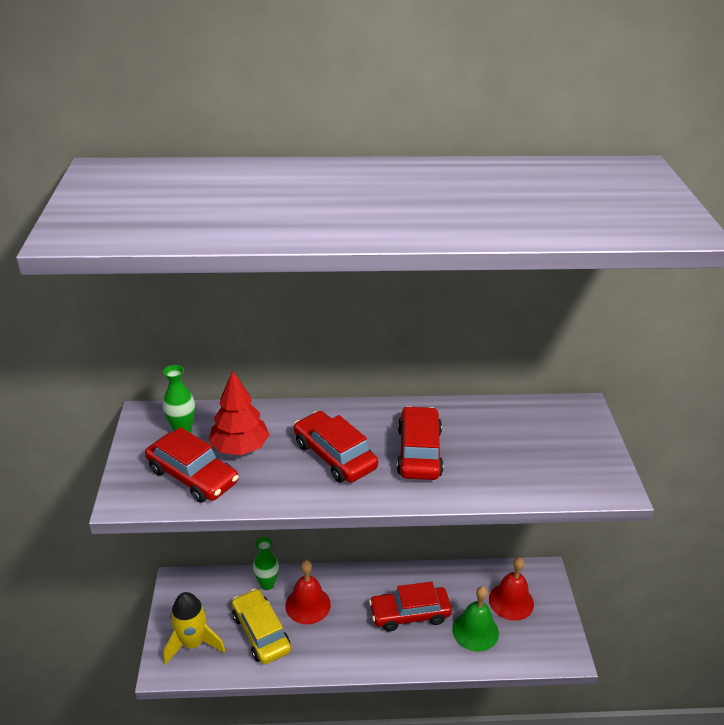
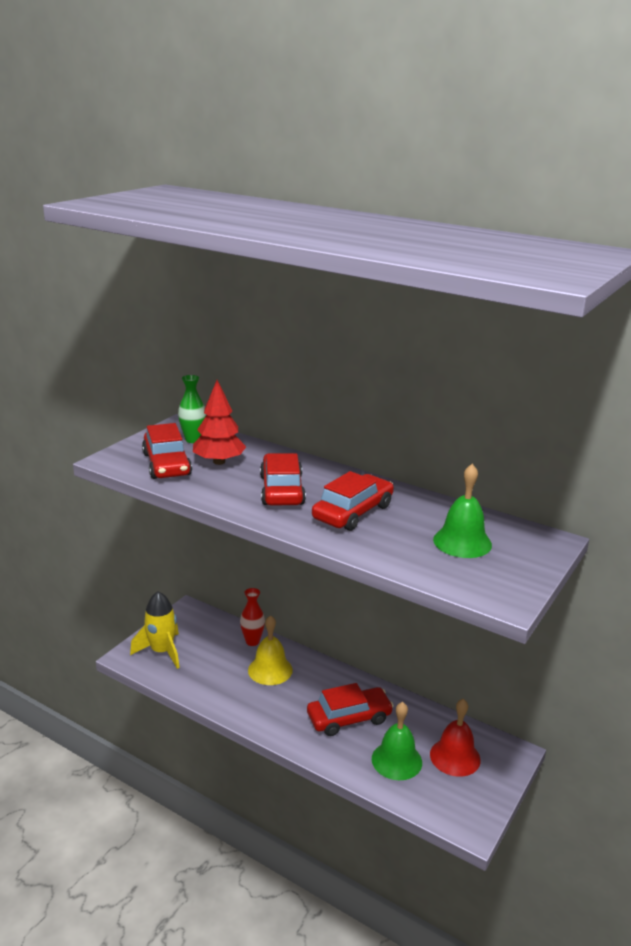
camera: 35 degrees right, 10 degrees down
yellow car [232,589,291,665] -> none
green vase [253,537,279,590] -> red vase [240,588,265,646]
red bell [285,560,331,624] -> yellow bell [248,615,293,685]
red car [369,582,452,632] -> red car turned 135 degrees clockwise [307,683,394,736]
none -> green bell [433,464,492,558]

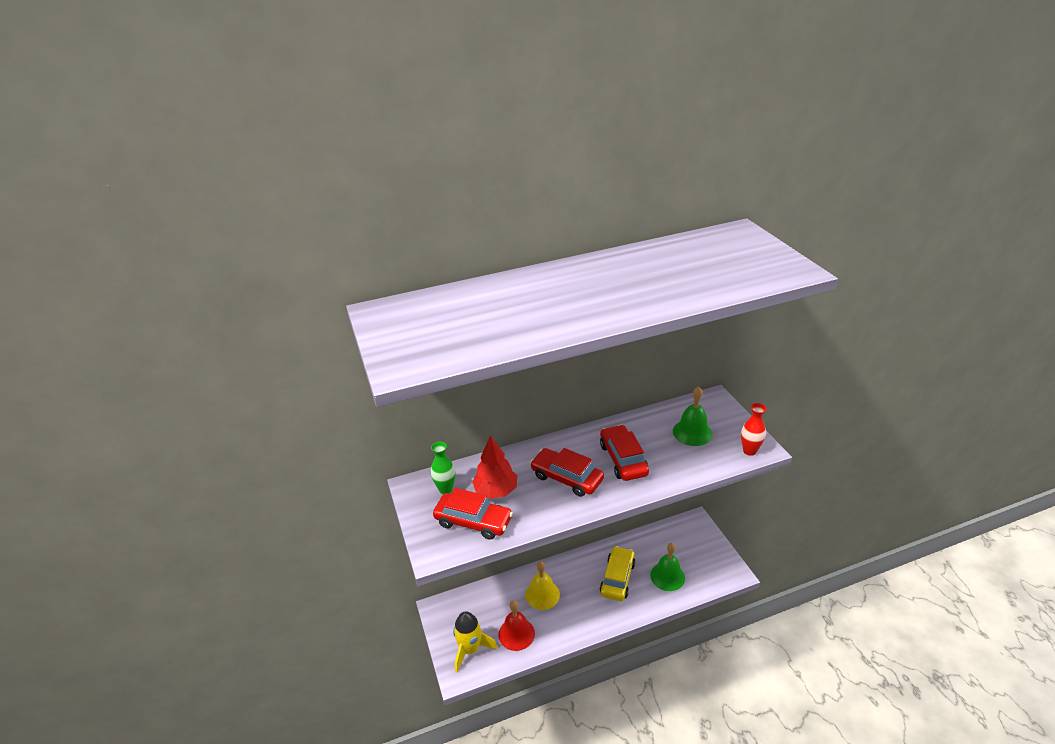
camera: 50 degrees left, 10 degrees up
red vase [240,588,265,646] -> red vase moved to [741,403,767,456]
red car [307,683,394,736] -> yellow car [600,546,636,601]
red bell [430,699,481,777] -> red bell moved to [498,601,535,651]

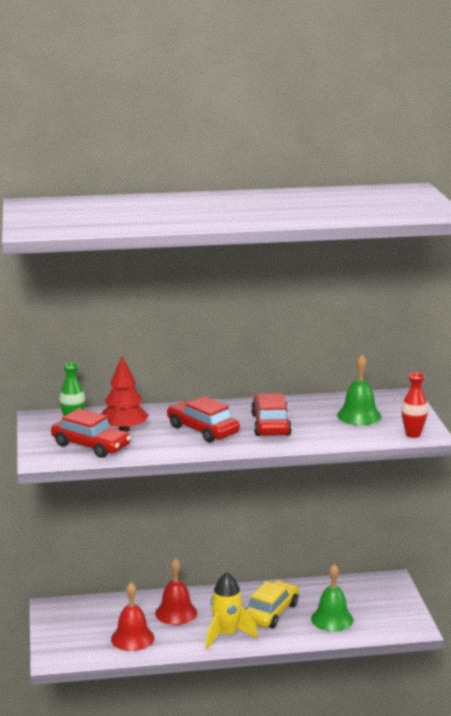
camera: 10 degrees right, 15 degrees down
yellow rocket [453,611,497,673] -> yellow rocket moved to [206,572,258,649]
yellow bell [525,561,560,610] -> red bell [155,558,197,625]

